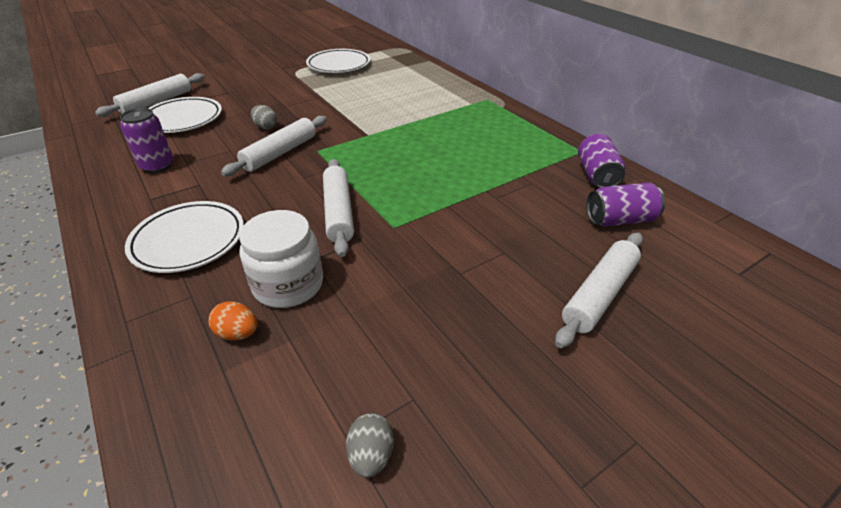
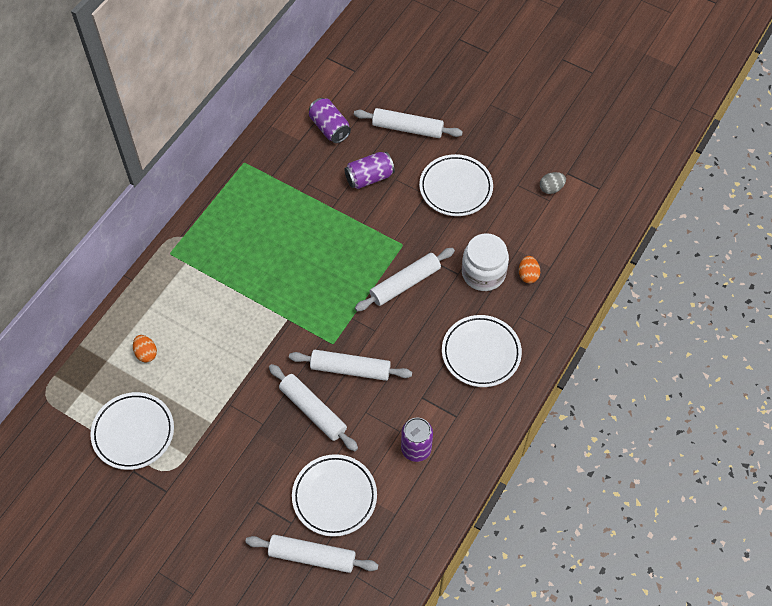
camera: 115 degrees left, 20 degrees up
grey egg [251,105,277,129] -> white rolling pin [269,364,358,451]
purple can [578,134,626,188] -> purple can moved to [344,152,395,189]
none -> orange egg [133,335,157,362]
none -> white plate [419,154,493,216]

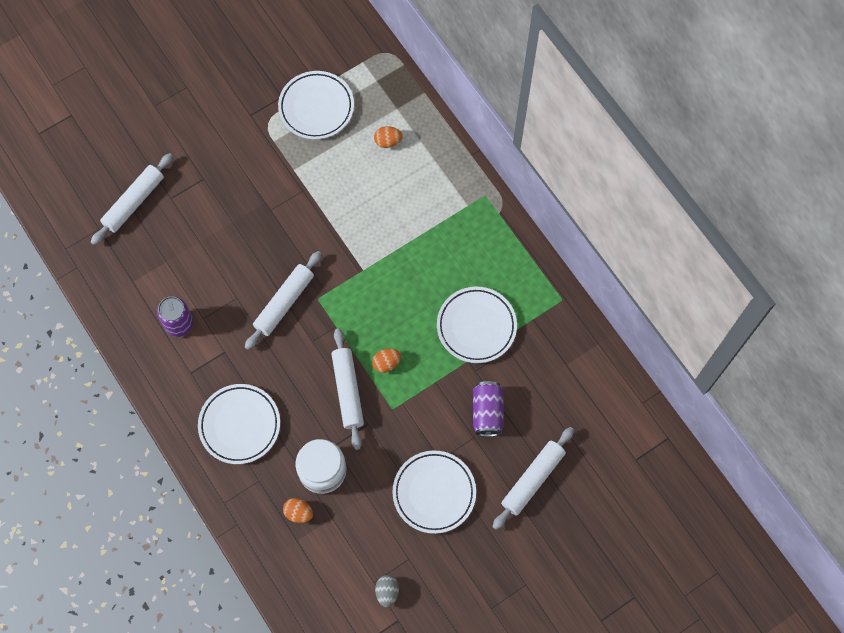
camera: 115 degrees right, 10 degrees up
white rolling pin [269,364,358,451] -> none
white plate [292,454,377,537] -> white plate moved to [437,287,517,363]
purple can [309,98,351,143] -> none
none -> orange egg [372,349,401,373]

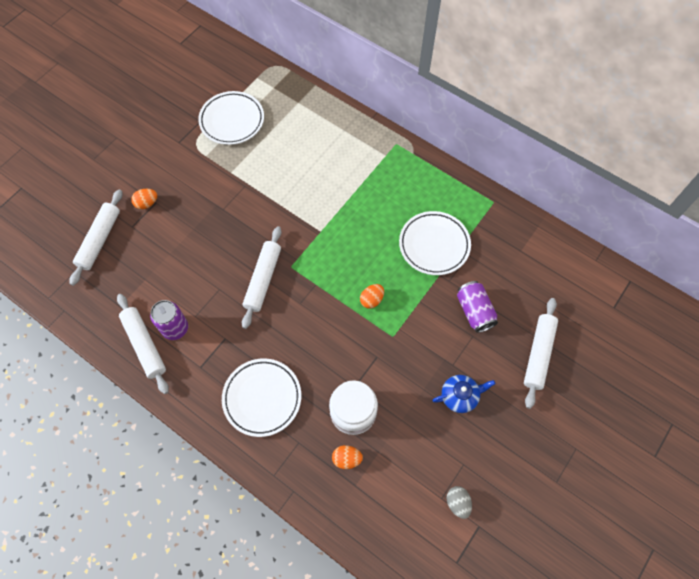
camera: 20 degrees left, 5 degrees down
white rolling pin [332,328,364,450] -> white rolling pin moved to [117,294,169,394]
orange egg [374,126,403,148] -> orange egg moved to [131,189,157,209]
white plate [392,450,476,534] -> blue teapot [432,375,496,413]

